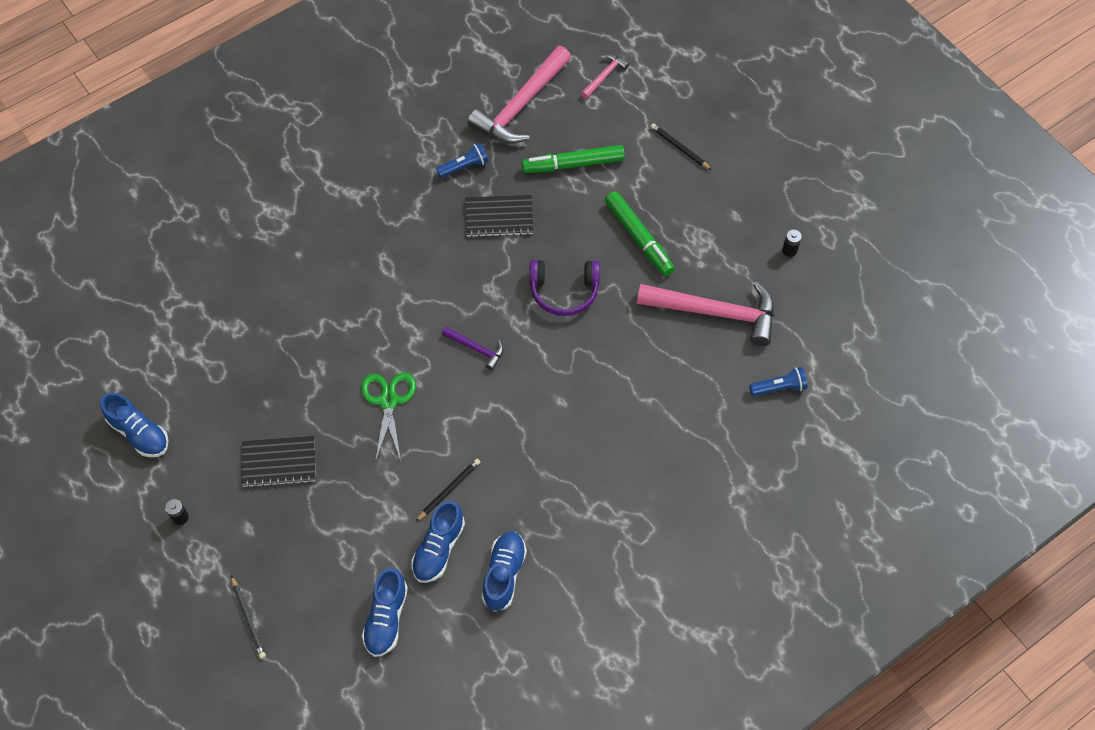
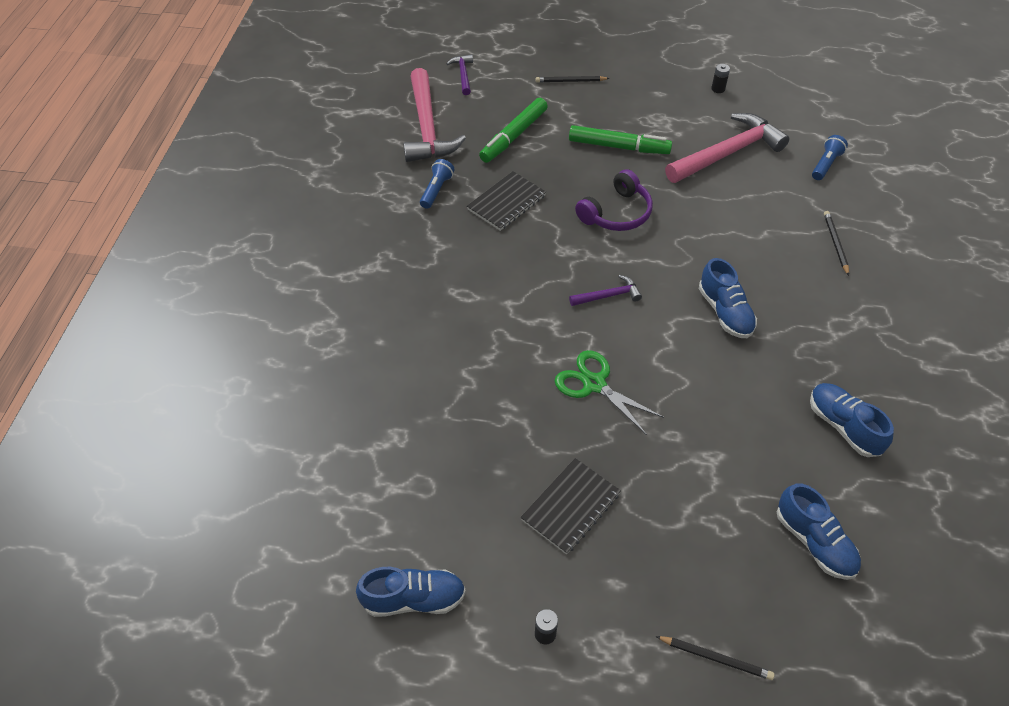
camera: 45 degrees left, 10 degrees down
blue shoe [411,500,465,583] -> blue shoe moved to [699,258,757,338]
black pencil [416,459,480,521] -> black pencil moved to [824,211,849,276]
pink hammer [581,54,629,99] -> purple hammer [446,54,473,95]

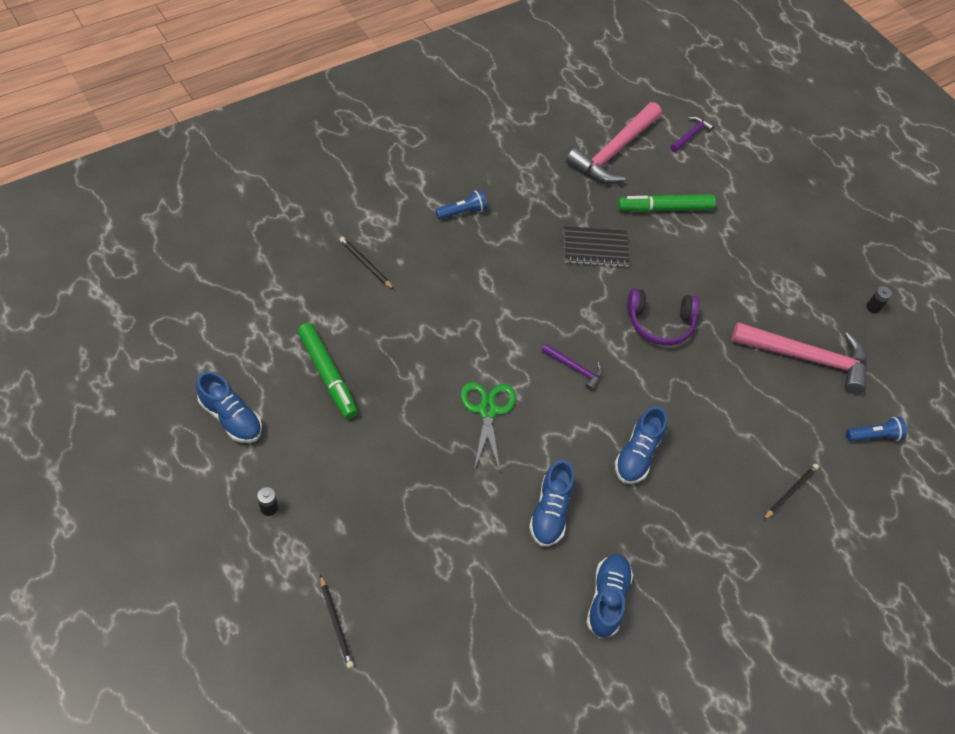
camera: 40 degrees right, 5 degrees up
blue flashlight [420,159,455,209] -> blue flashlight moved to [435,190,487,220]
black notebook [521,458,621,554] -> none
black pencil [536,76,610,83] -> black pencil moved to [340,237,394,289]
green marker [569,125,672,154] -> green marker moved to [297,323,358,419]
blue shoe [777,483,861,580] -> blue shoe moved to [529,460,575,547]

